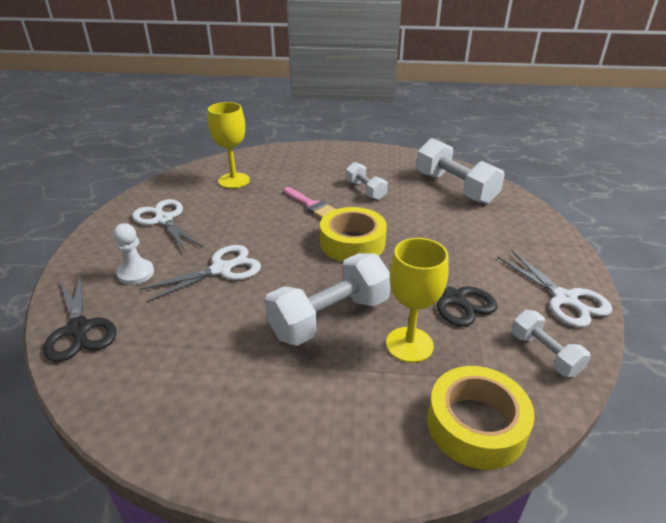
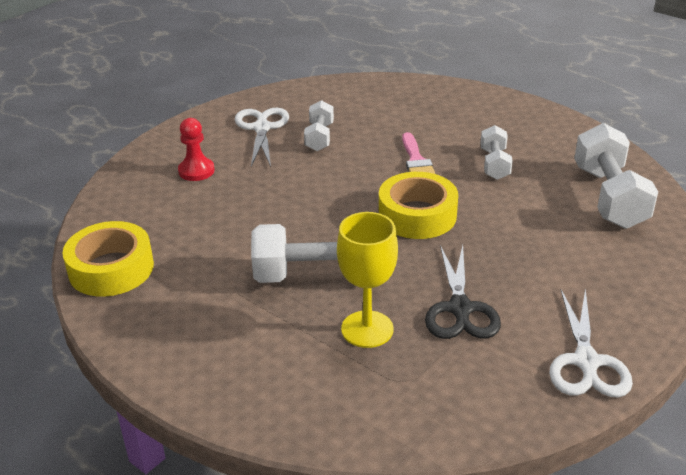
camera: 35 degrees right, 0 degrees up
black scissors [43,272,116,362] -> none
white pawn [113,223,154,285] -> red pawn [178,118,215,181]
white scissors [139,245,261,303] -> none
yellow goblet [208,102,250,189] -> none
yellow tape [427,366,535,470] -> yellow tape moved to [63,221,154,297]
white dumbbell [511,310,591,377] -> white dumbbell moved to [304,100,334,151]

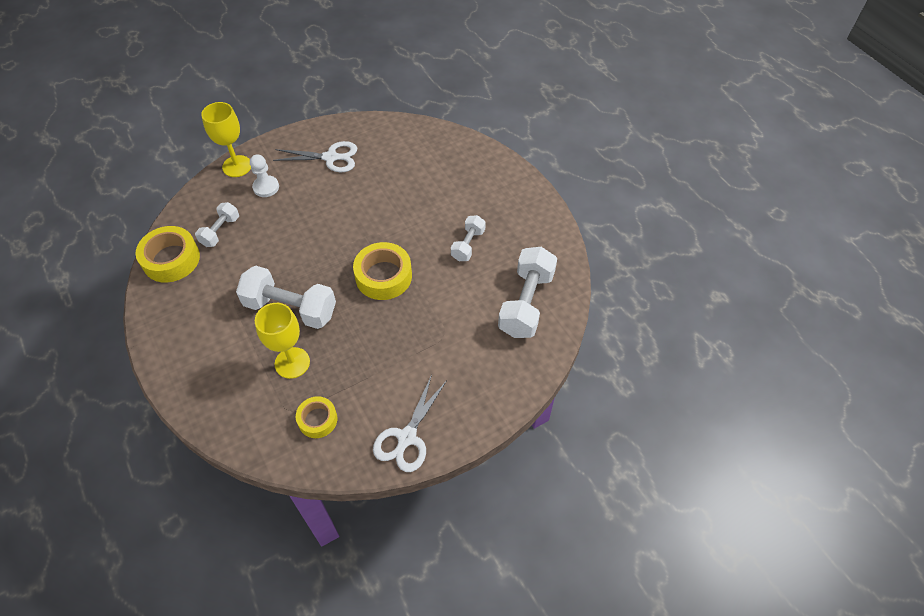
camera: 20 degrees right, 20 degrees up
red pawn [178,118,215,181] -> white pawn [250,154,279,197]
white scissors [235,108,289,167] -> white scissors turned 75 degrees clockwise [273,141,357,172]
white dumbbell [304,100,334,151] -> white dumbbell moved to [195,202,239,247]
pink brush [402,132,435,174] -> none
black scissors [425,245,501,339] -> none
none -> yellow goblet [201,102,251,177]
none -> yellow tape [296,396,337,438]

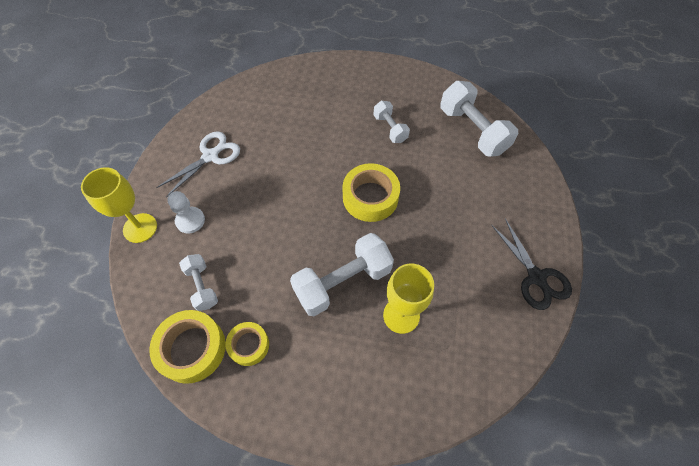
camera: 50 degrees left, 5 degrees up
yellow tape [296,396,337,438] -> yellow tape moved to [225,322,269,366]
white scissors [373,375,447,472] -> black scissors [491,219,572,310]

